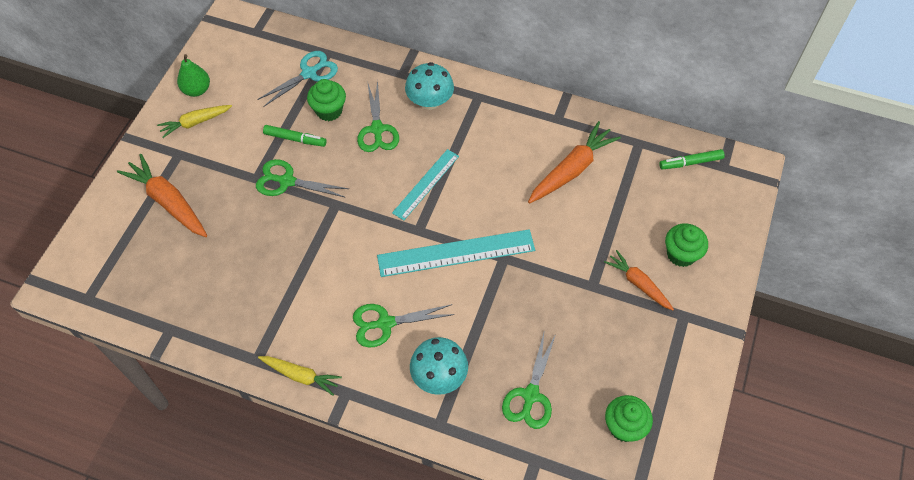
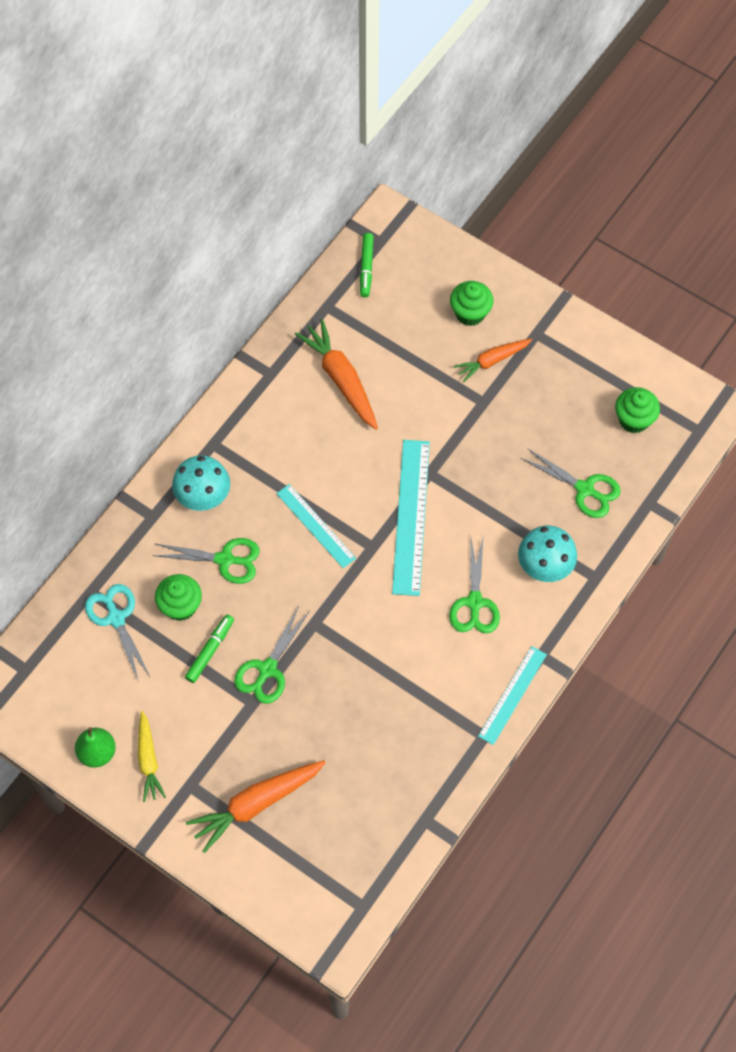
camera: 75 degrees left, 5 degrees up
yellow carrot [258,356,342,396] -> turquoise ruler [478,646,547,745]

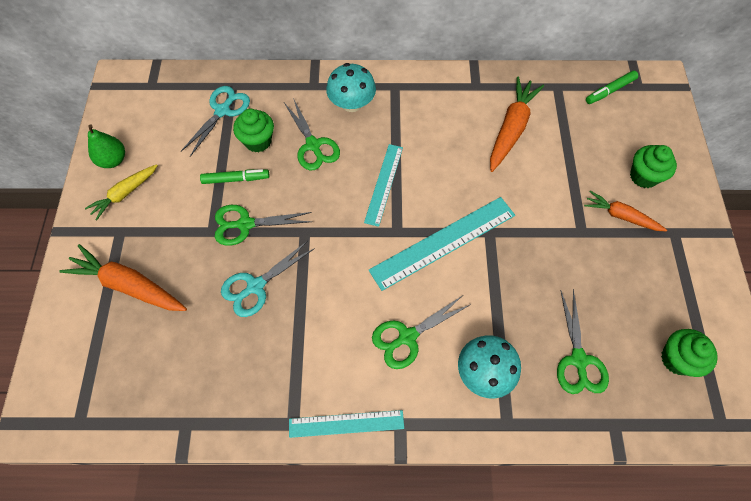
camera: 55 degrees right, 0 degrees up
none -> turquoise scissors [221,241,315,317]

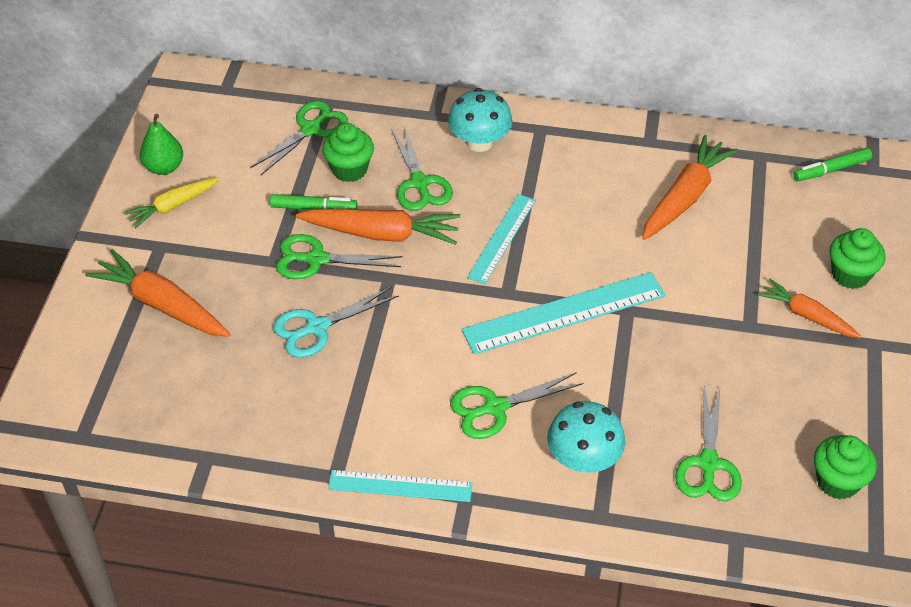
camera: 10 degrees right, 15 degrees down
turquoise scissors [181,86,250,157] -> green scissors [250,101,348,175]
none -> orange carrot [296,209,460,245]

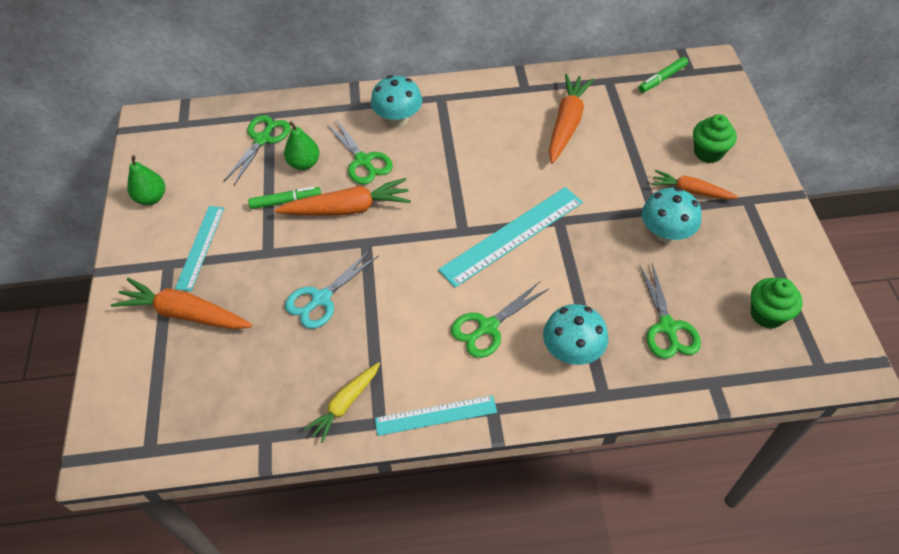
camera: 15 degrees left, 5 degrees up
yellow carrot [124,177,220,228] -> yellow carrot moved to [304,362,380,443]
green scissors [276,234,403,279] -> none
green cupcake [322,123,374,182] -> green pear [284,121,320,170]
turquoise ruler [467,194,536,284] -> turquoise ruler moved to [175,206,224,291]
none -> turquoise mushroom [642,187,702,243]

